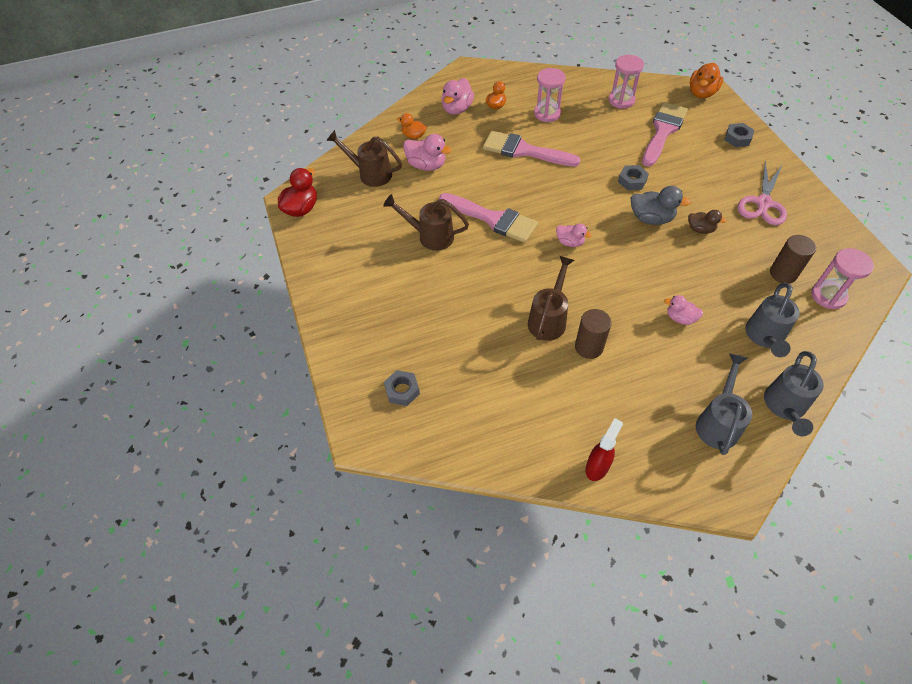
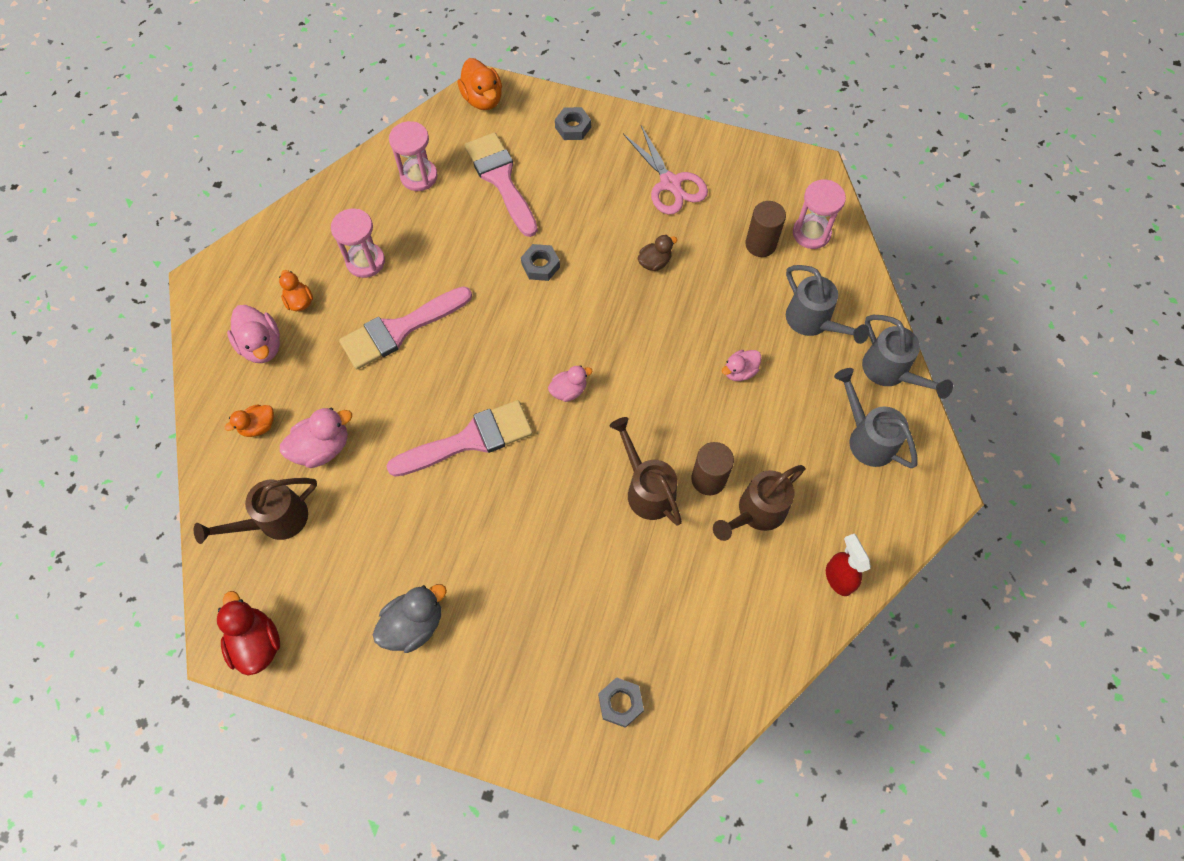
camera: 55 degrees left, 10 degrees up
brown watering can [383,194,469,251] -> brown watering can moved to [713,465,805,541]
grey duck [631,186,691,225] -> grey duck moved to [373,584,447,653]

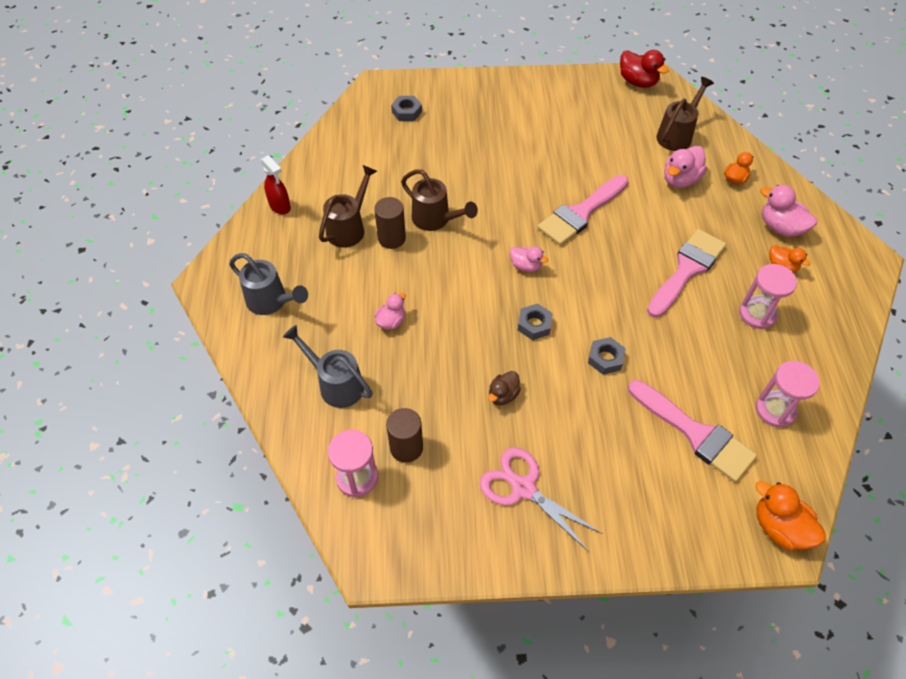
camera: 160 degrees right, 10 degrees down
grey duck [373,584,447,653] -> none
pink duck [548,365,593,402] -> pink duck turned 105 degrees counterclockwise [510,247,548,272]
grey nut [555,107,591,140] -> grey nut moved to [518,303,553,340]
grey watering can [862,315,953,399] -> none

